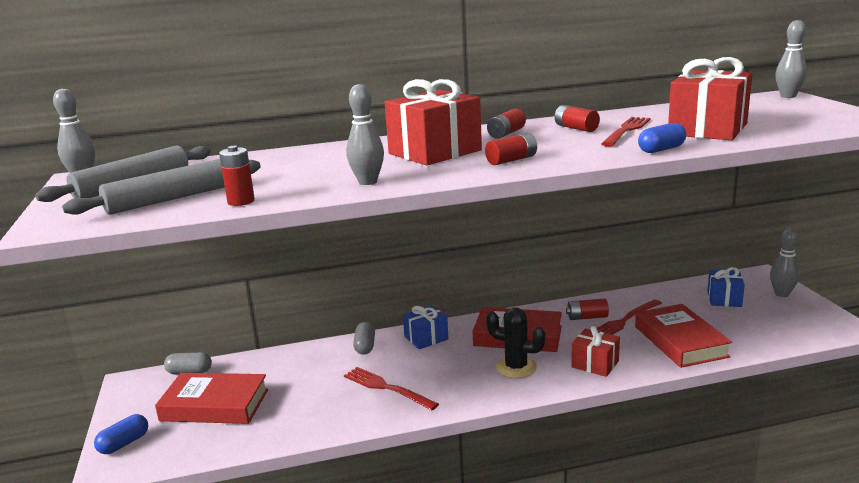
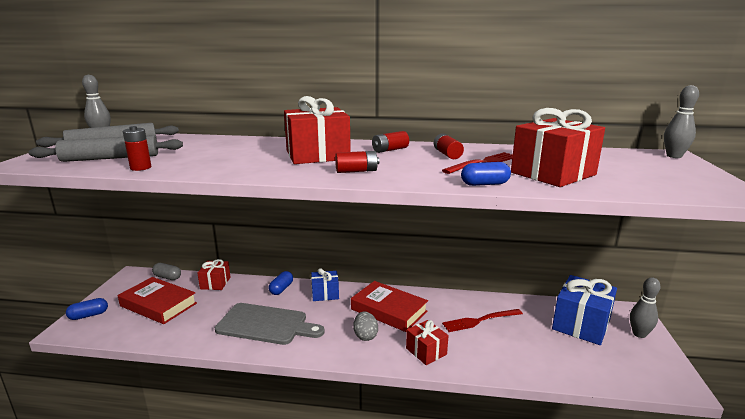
camera: 20 degrees right, 0 degrees up
red fork [344,367,439,411] -> grey cutting board [215,303,325,345]
grey bowling pin [346,84,384,185] -> none
grey capsule [353,322,375,355] -> blue capsule [269,271,293,295]
black cactus [486,307,546,378] -> grey egg [353,312,378,341]
red battery [566,298,609,320] -> none
red book [635,304,732,368] -> none
blue gift [707,267,745,307] -> blue gift [552,275,617,345], size x1.76
none -> red gift [197,259,230,290]

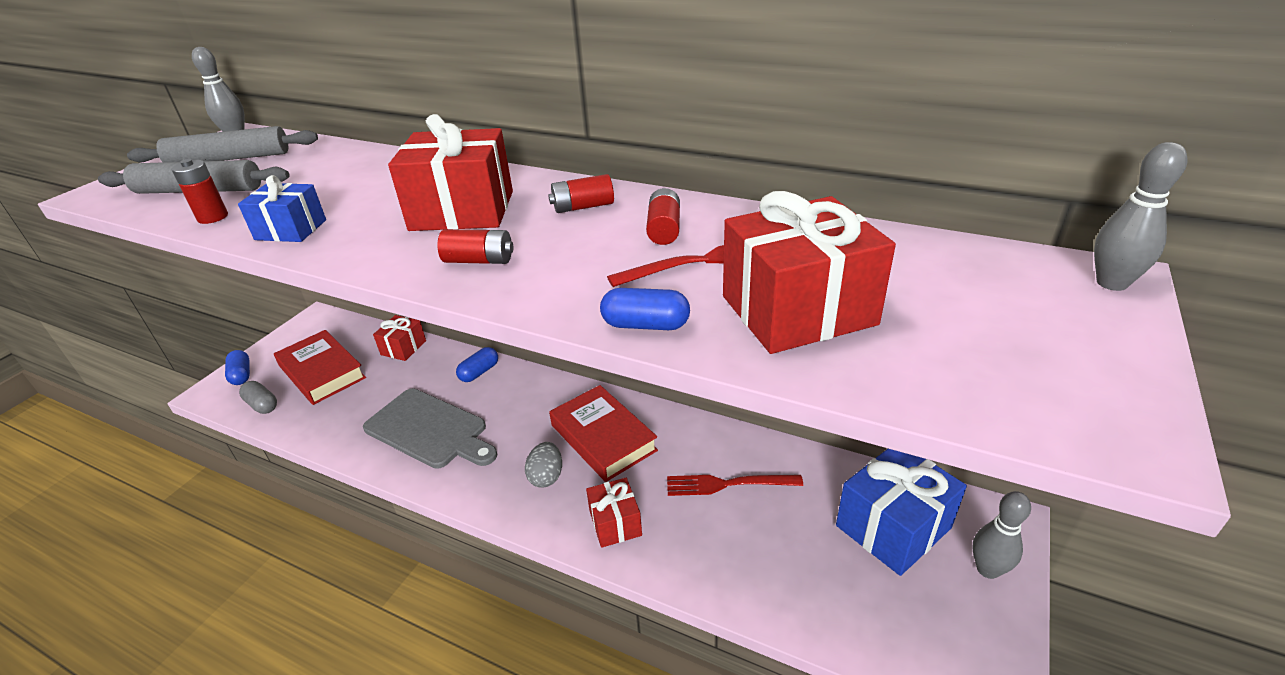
camera: 20 degrees right, 15 degrees up
blue capsule [66,298,108,320] -> blue capsule turned 75 degrees clockwise [225,350,250,385]
grey capsule [152,263,181,280] -> grey capsule moved to [239,381,277,414]
blue gift [311,268,339,301] -> blue gift moved to [238,175,326,242]

